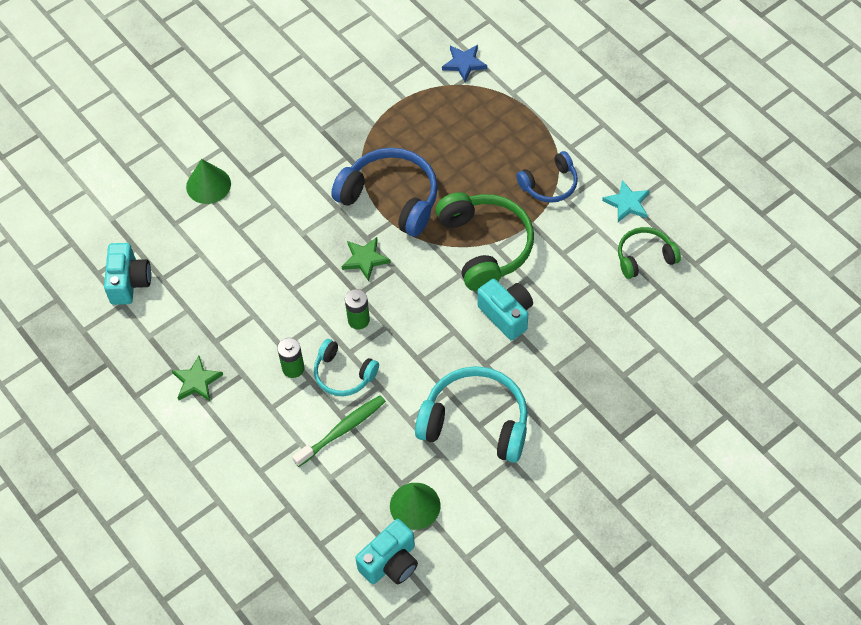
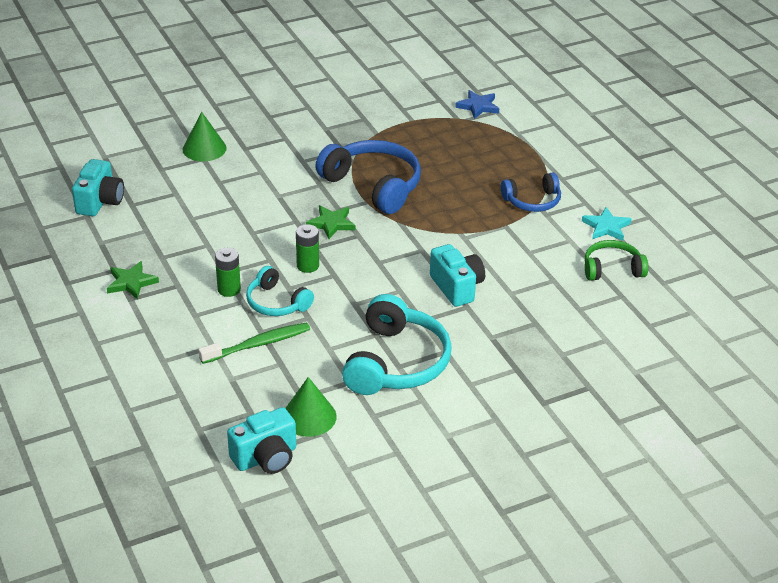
camera: 10 degrees right, 20 degrees down
turquoise headphones [415,366,528,463] -> turquoise headphones turned 75 degrees clockwise [342,294,452,395]
green headphones [436,192,534,291] -> none

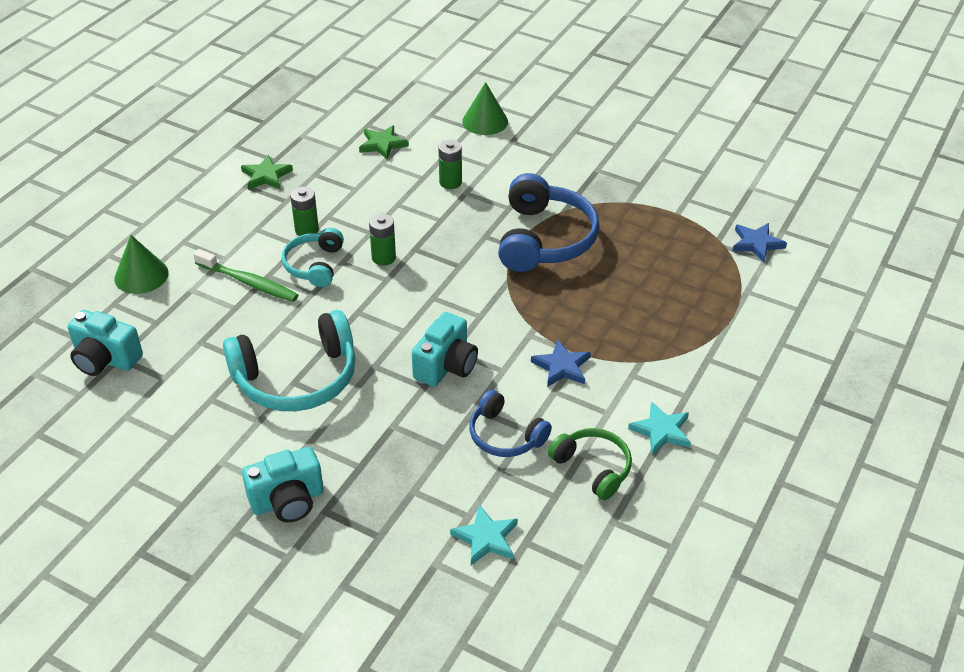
camera: 55 degrees right, 5 degrees up
turquoise camera [72,159,124,216] -> turquoise camera moved to [242,447,324,523]
green cone [285,377,337,437] -> green cone moved to [114,235,169,294]
green star [306,205,356,239] -> green star moved to [359,125,409,160]
blue headphones [501,173,561,212] -> blue headphones moved to [469,390,552,457]
none -> green battery [438,140,462,189]
none -> turquoise star [450,504,518,565]
none -> blue star [531,339,591,387]

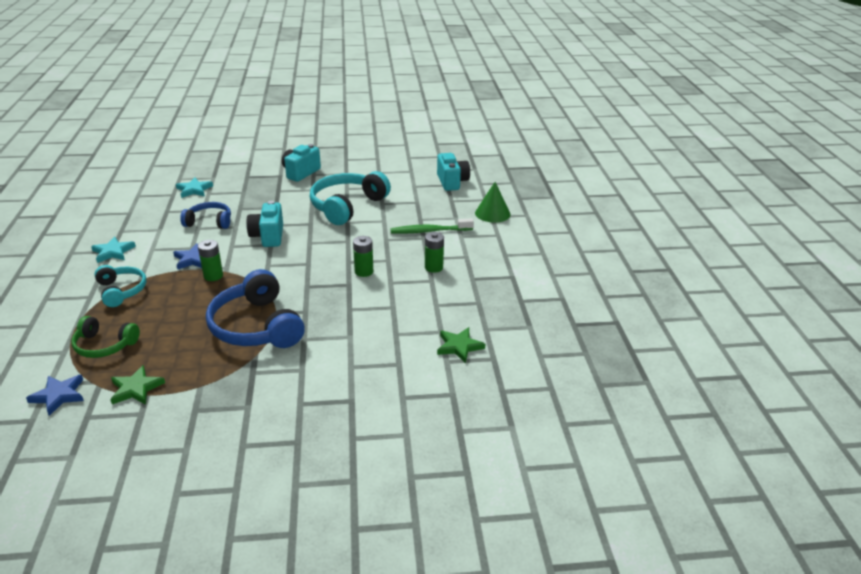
camera: 145 degrees right, 10 degrees down
turquoise camera [68,310,143,376] -> turquoise camera turned 90 degrees clockwise [437,153,470,191]
green star [241,155,293,190] -> green star moved to [110,365,165,405]
turquoise headphones [282,228,344,287] -> turquoise headphones moved to [95,265,147,307]
green battery [438,140,462,189] -> green battery moved to [198,240,223,281]
green cone [462,82,508,135] -> none
green headphones [548,428,632,500] -> green headphones moved to [71,316,140,358]

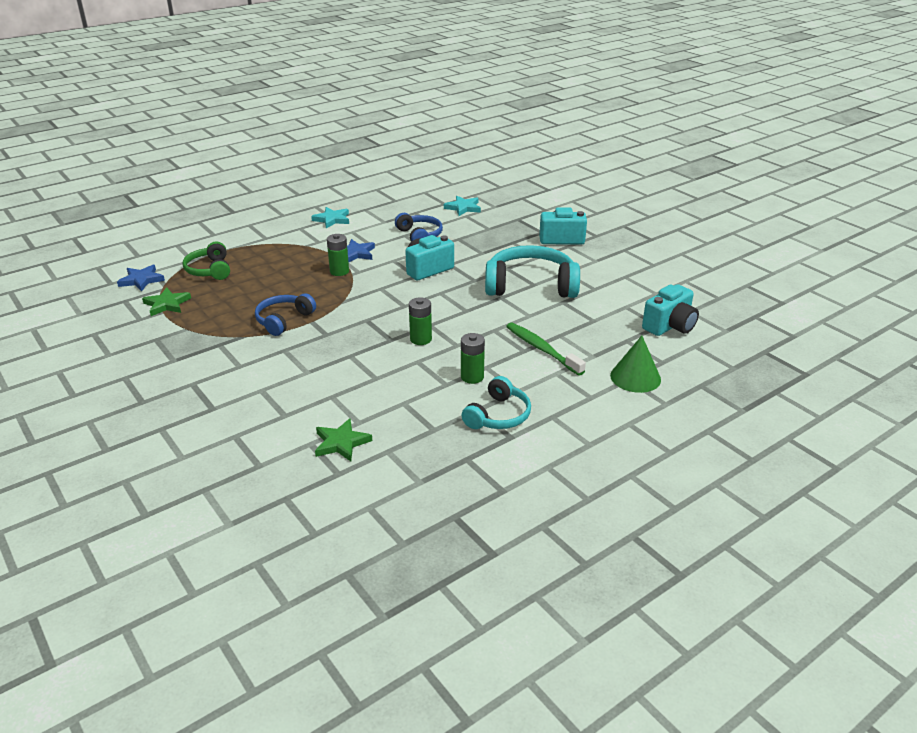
camera: 60 degrees right, 0 degrees up
turquoise headphones [95,265,147,307] -> turquoise headphones moved to [462,376,531,429]
blue headphones [206,269,305,348] -> blue headphones [255,293,316,336], size x0.58

